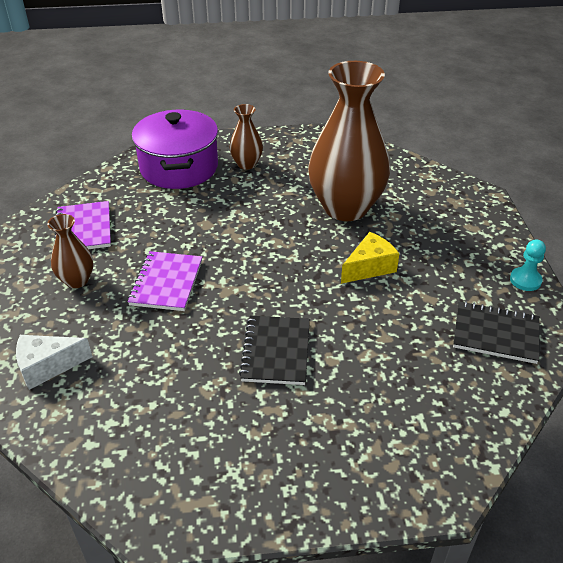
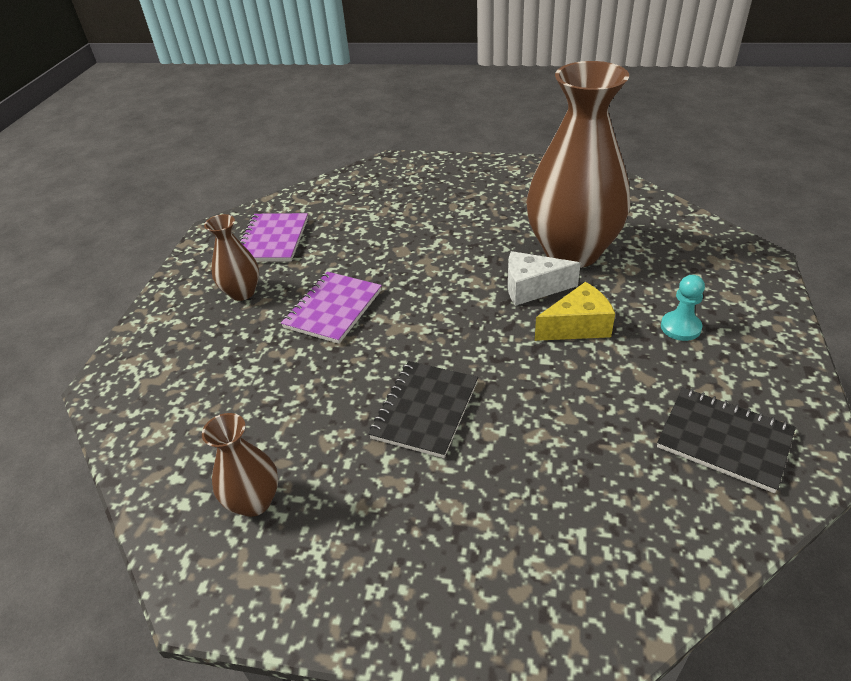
camera: 20 degrees right, 0 degrees up
white cheese [16,335,93,390] -> white cheese moved to [508,251,581,306]
purple pot [132,110,218,189] -> none
brown vase [229,104,263,170] -> brown vase moved to [202,413,278,517]
turquoise pawn [510,240,546,291] -> turquoise pawn moved to [661,275,705,341]

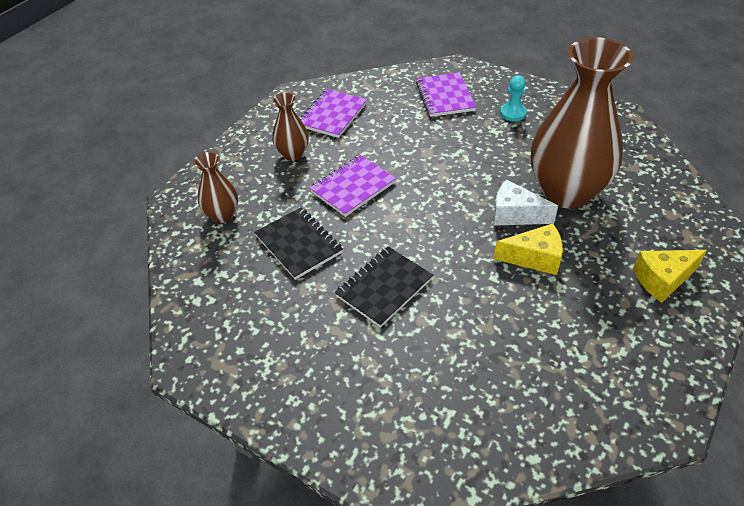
camera: 20 degrees right, 5 degrees up
brown vase [202,413,278,517] -> brown vase moved to [194,152,238,223]
black notebook [657,387,796,493] -> black notebook moved to [254,207,343,280]
turquoise pawn [661,275,705,341] -> turquoise pawn moved to [500,75,527,121]
none -> purple notebook [416,73,476,117]
none -> yellow cheese [633,250,707,303]

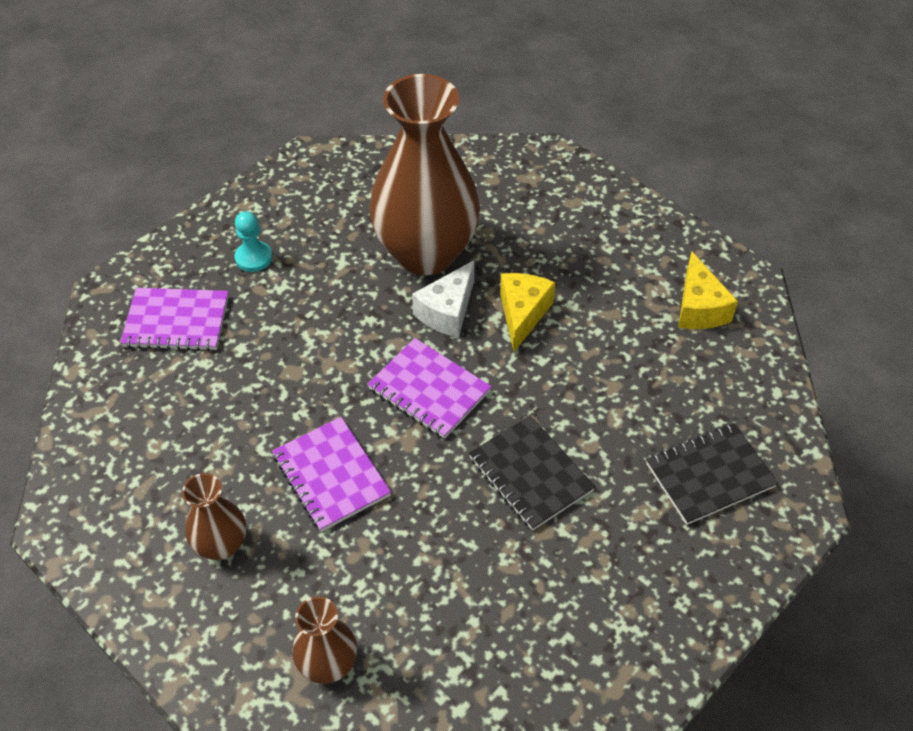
camera: 80 degrees left, 5 degrees up
black notebook [254,207,343,280] -> black notebook moved to [646,423,778,525]
purple notebook [300,89,367,138] -> purple notebook moved to [368,338,492,439]
yellow cheese [633,250,707,303] -> yellow cheese moved to [678,252,738,329]

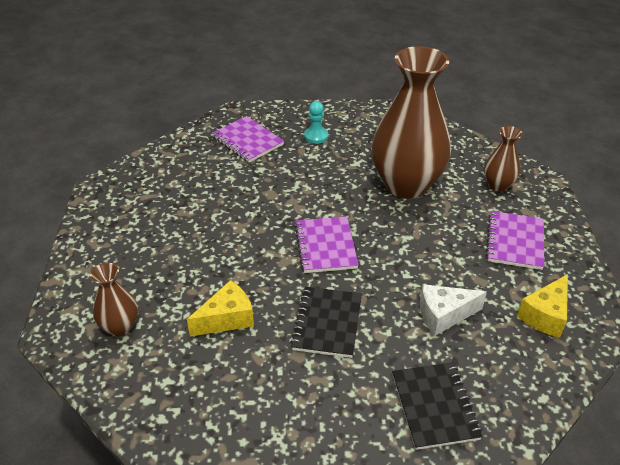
camera: 45 degrees right, 10 degrees down
brown vase [182,473,246,560] -> brown vase moved to [484,126,523,192]
purple notebook [272,417,391,532] -> purple notebook moved to [486,211,544,270]
white cheese [412,260,475,338] -> white cheese moved to [420,284,487,336]
yellow cheese [500,273,556,352] -> yellow cheese moved to [187,280,254,337]
black notebook [646,423,778,525] -> black notebook turned 60 degrees clockwise [392,362,483,450]

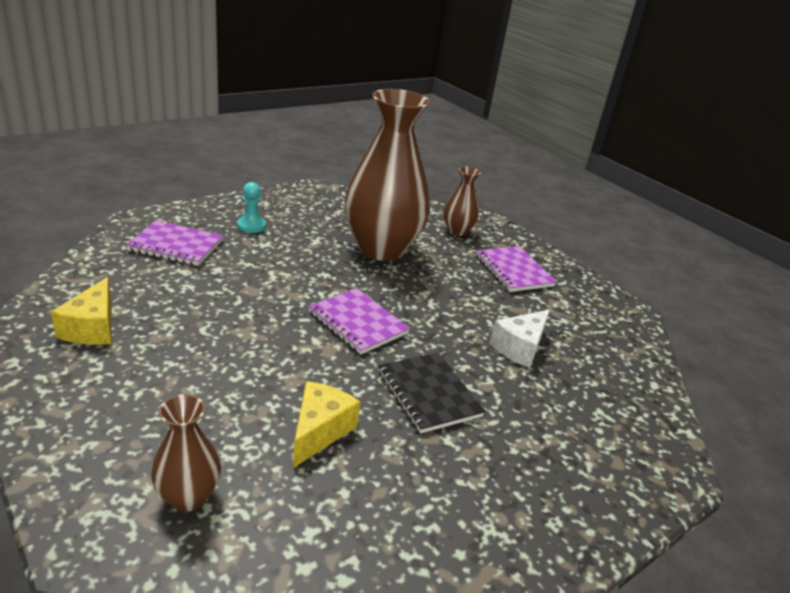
camera: 40 degrees left, 10 degrees down
black notebook [392,362,483,450] -> none
yellow cheese [517,274,568,338] -> yellow cheese moved to [51,277,111,345]

